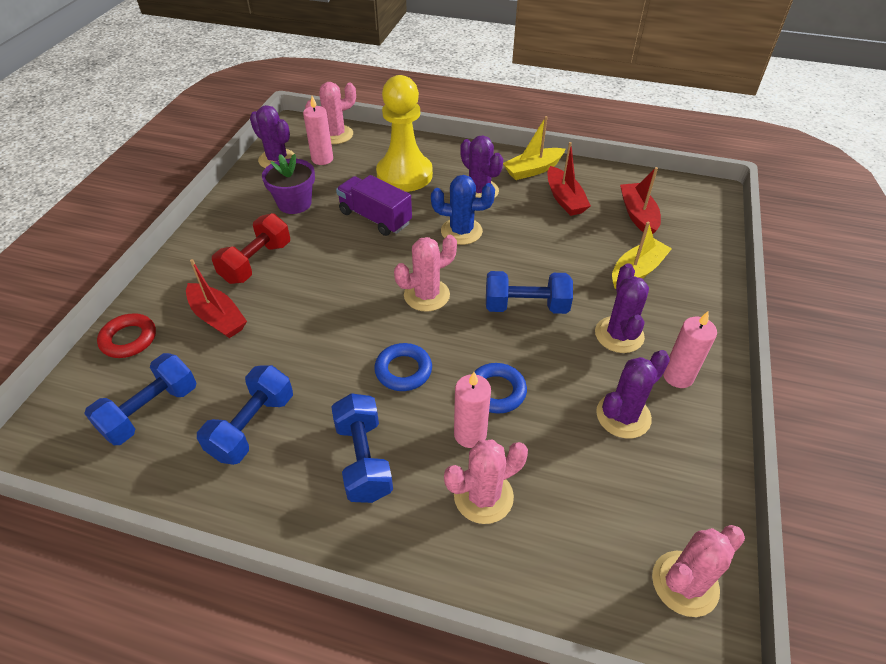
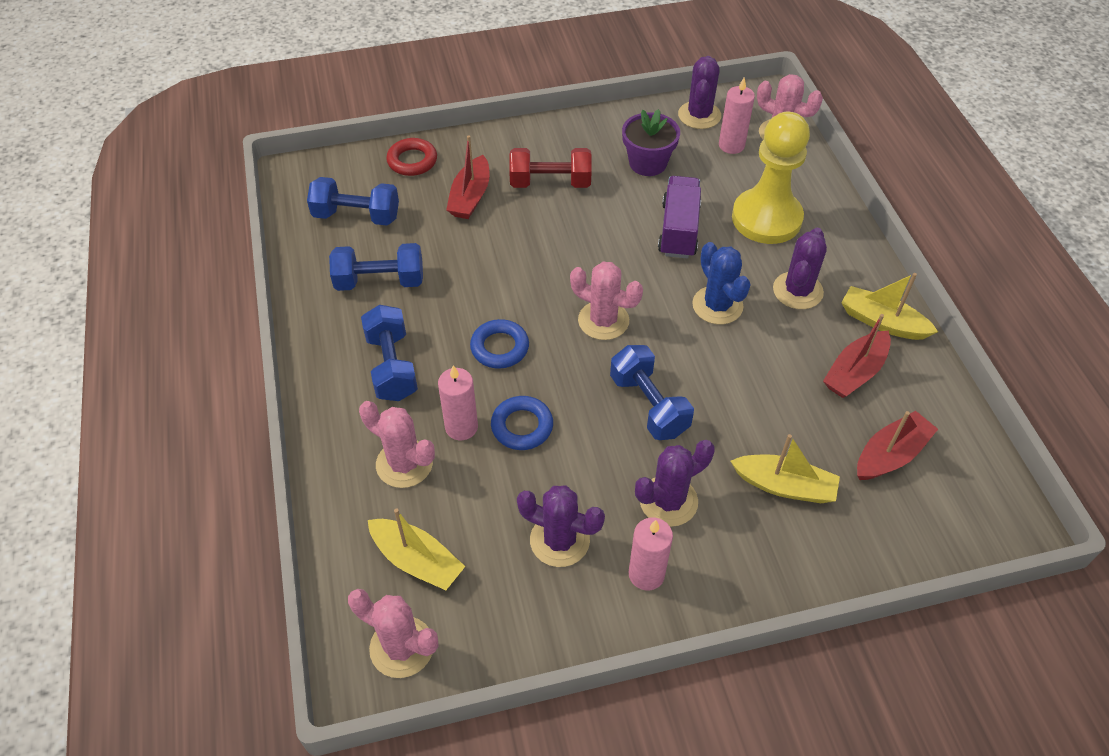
camera: 60 degrees right, 5 degrees up
blue dumbbell [331,393,393,503] -> blue dumbbell turned 60 degrees counterclockwise [361,305,418,401]
none -> yellow boat [368,508,465,590]

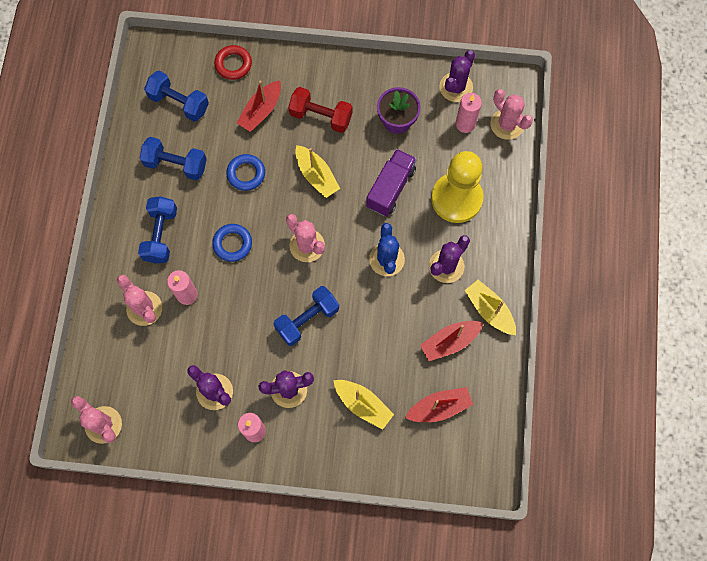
camera: 20 degrees right, 20 degrees up
yellow boat [368,508,465,590] -> yellow boat moved to [295,145,340,198]
blue ring [491,396,553,450] -> blue ring moved to [226,154,265,191]
blue dumbbell [610,345,694,440] -> blue dumbbell turned 60 degrees clockwise [273,286,339,346]

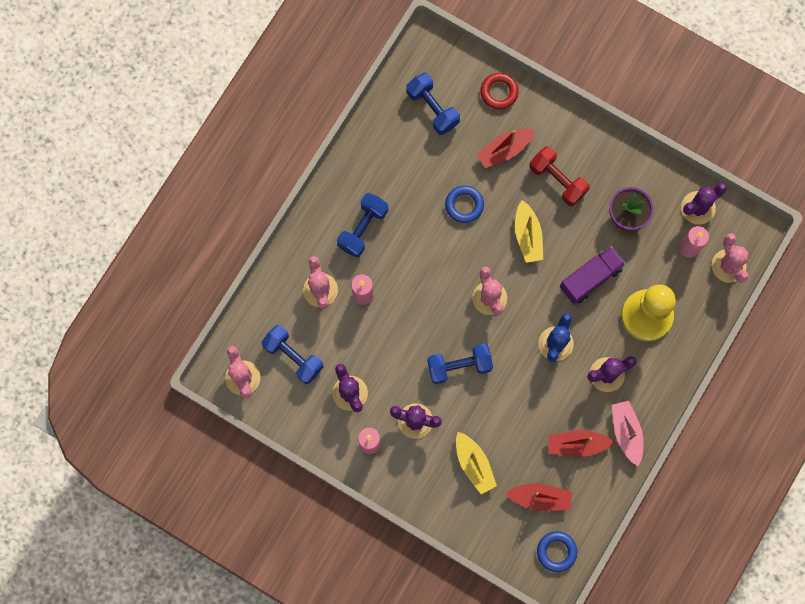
camera: 25 degrees right, 5 degrees up
blue dumbbell [140,137,207,180] -> blue dumbbell moved to [261,325,324,384]
blue ring [212,224,252,262] -> blue ring moved to [537,531,577,572]
yellow boat [465,280,516,335] -> pink boat [612,401,644,466]

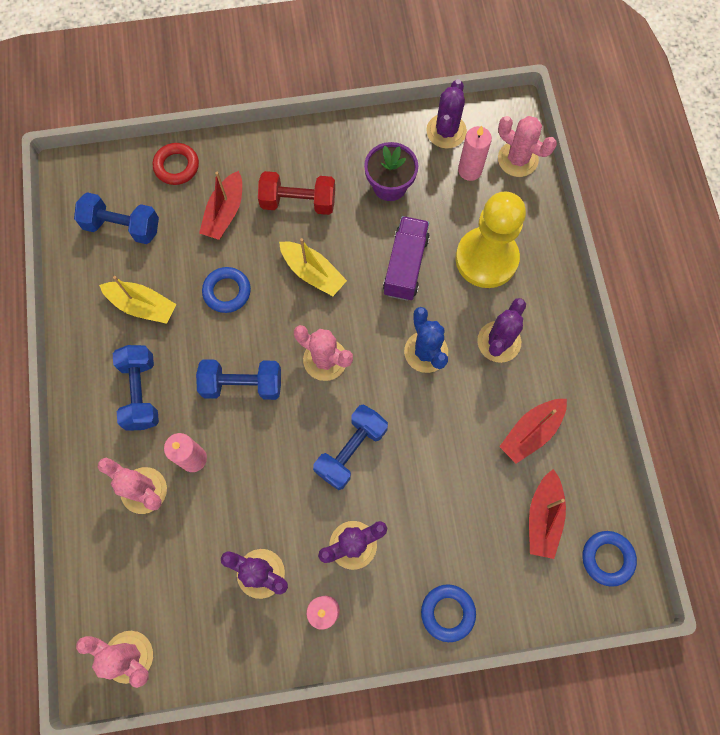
camera: 40 degrees left, 5 degrees down
blue dumbbell [261,325,324,384] -> blue dumbbell moved to [196,359,281,400]
yellow boat [456,432,497,494] -> yellow boat moved to [99,276,177,324]
red boat [505,483,572,511] -> red boat turned 135 degrees clockwise [529,469,566,559]
pink boat [612,401,644,466] -> none
none -> blue ring [421,584,476,642]

